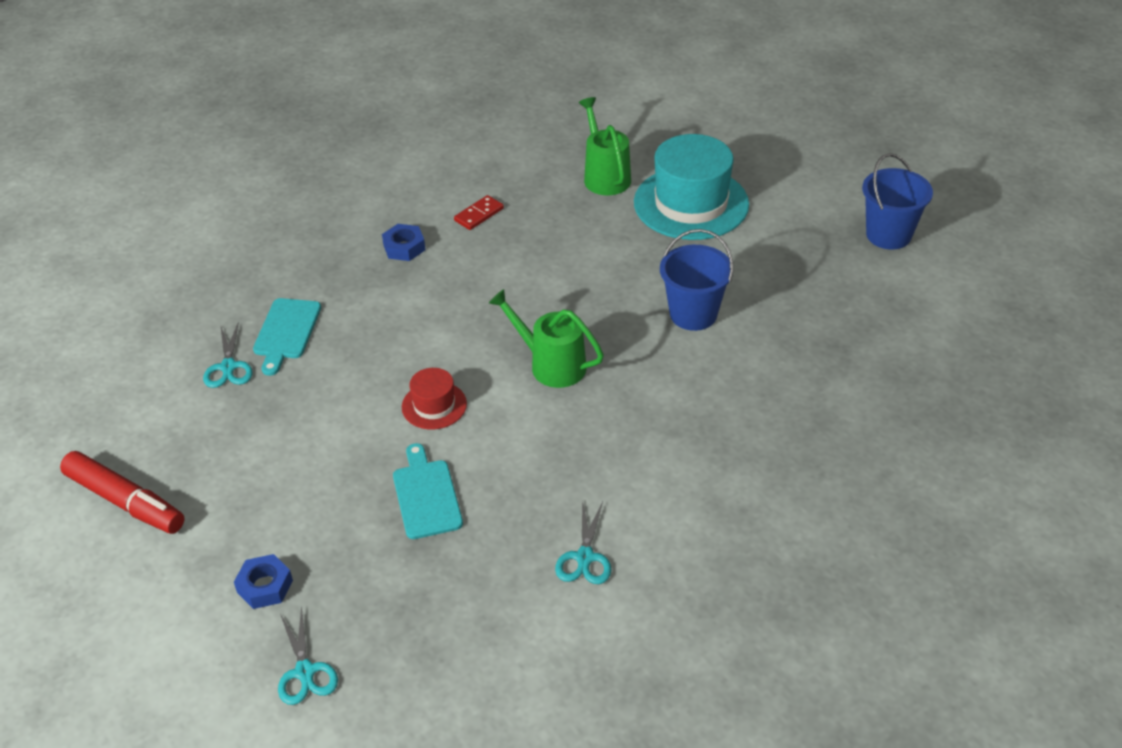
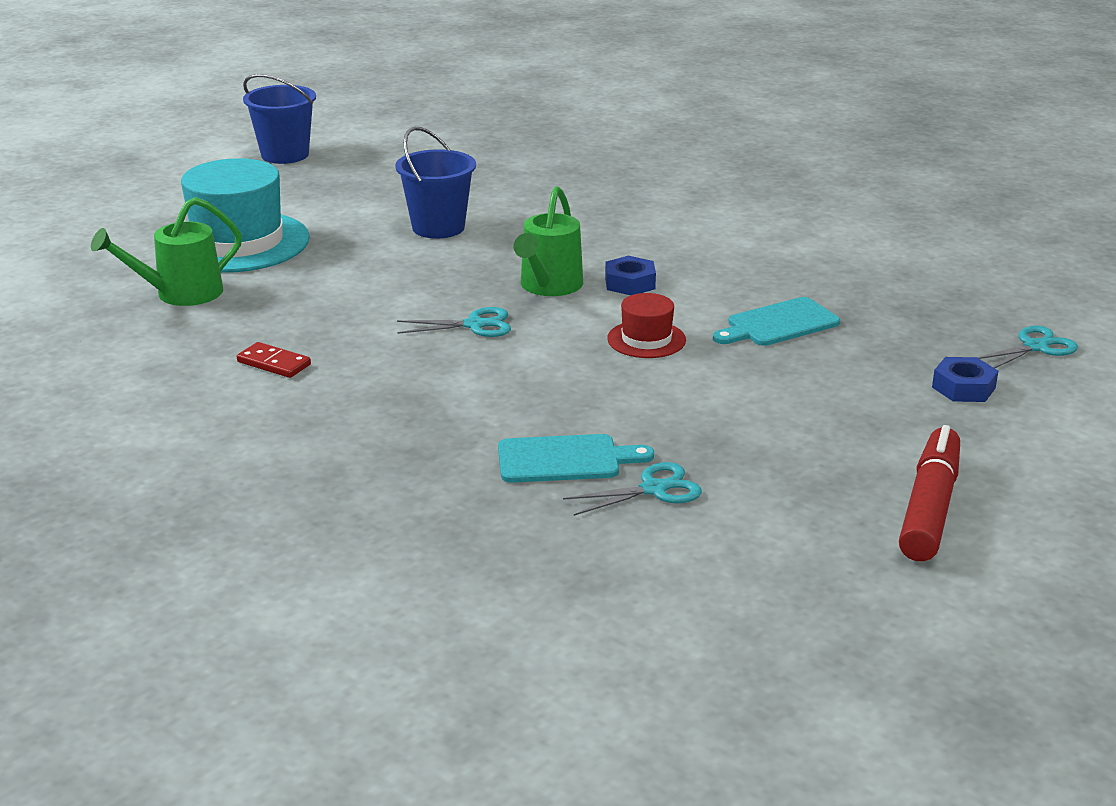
camera: 105 degrees left, 15 degrees down
blue nut [382,224,425,261] -> blue nut moved to [605,256,656,295]
turquoise scissors [555,500,611,584] -> turquoise scissors moved to [397,307,511,337]

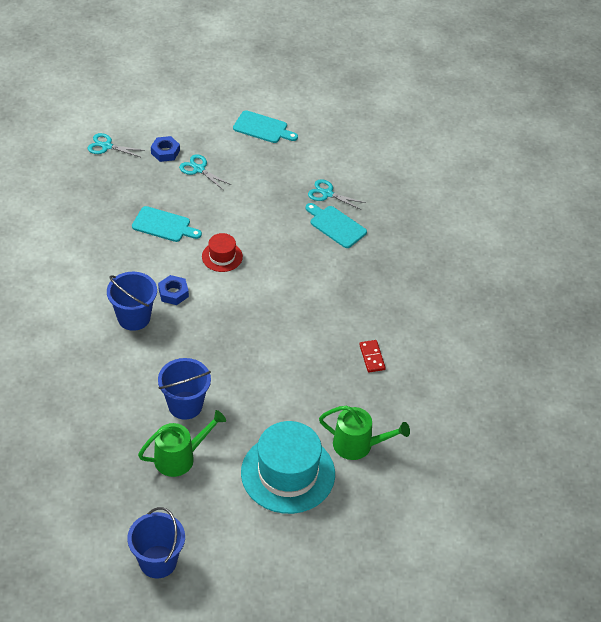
camera: 135 degrees left, 20 degrees up
turquoise scissors [397,307,511,337] -> turquoise scissors moved to [179,154,231,190]
green watering can [513,186,583,296] -> green watering can moved to [138,410,226,477]
red marker [899,425,960,561] -> turquoise cutting board [233,110,298,143]
none -> blue bucket [107,272,157,331]

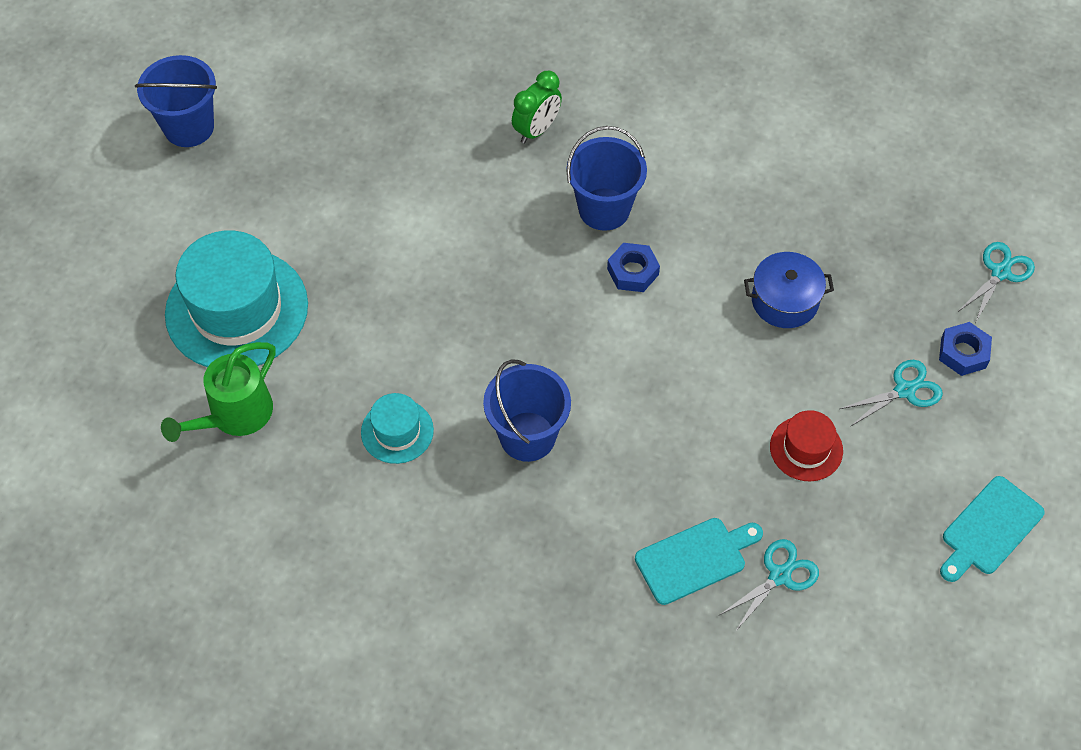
camera: 115 degrees right, 10 degrees up
turquoise cutting board [132,206,202,242] -> blue pot [744,252,834,328]
green watering can [138,410,226,477] -> none
blue bucket [158,358,211,420] -> blue bucket moved to [483,359,571,462]
red hat [202,233,243,272] -> red hat moved to [770,410,843,481]
red domino [359,340,386,372] -> none
none -> turquoise hat [361,393,434,464]
none -> green clock [512,71,562,144]

